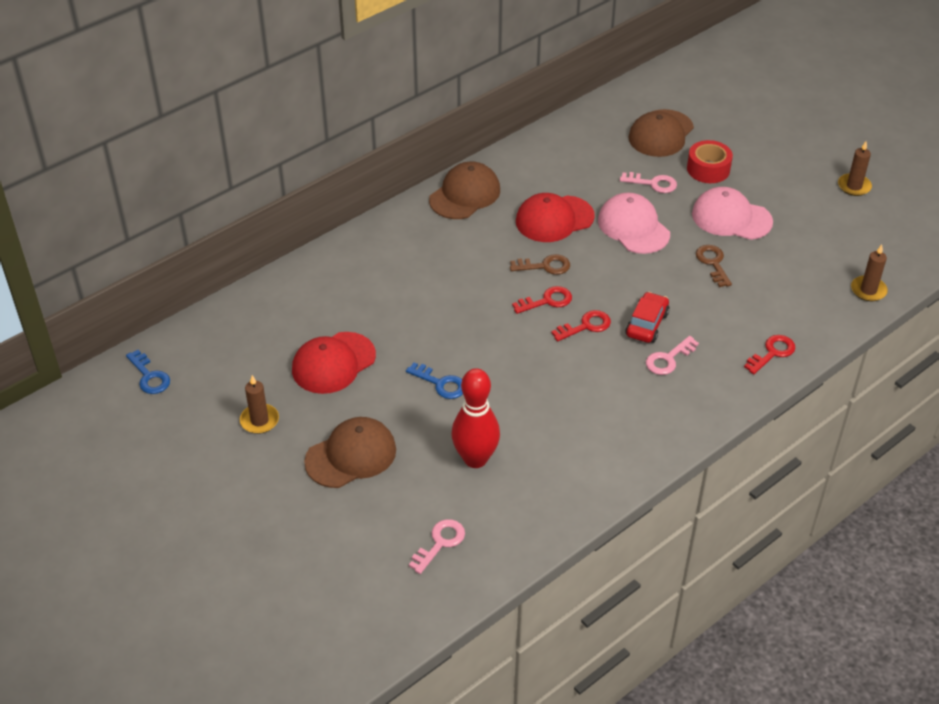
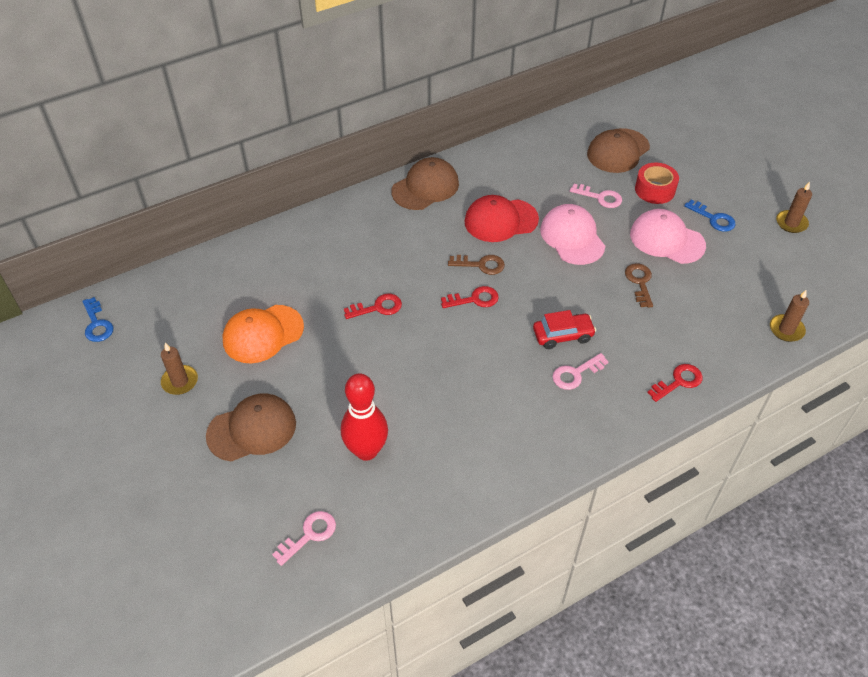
camera: 10 degrees right, 5 degrees up
red cap [292,332,376,394] -> orange cap [223,305,304,363]
blue key [406,362,463,399] -> blue key moved to [684,199,735,232]
red key [551,310,611,342] -> red key moved to [344,294,402,319]
red car [625,292,670,343] -> red car turned 45 degrees clockwise [533,310,596,349]

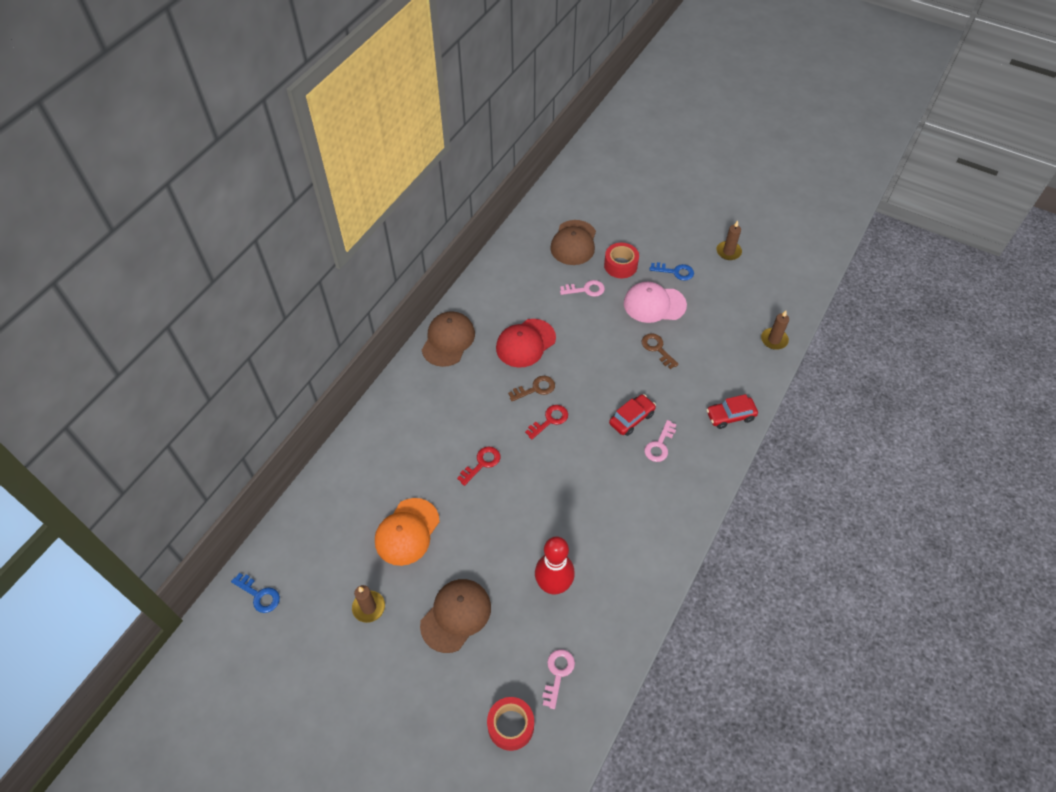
camera: 30 degrees left, 5 degrees up
pink cap [540,204,605,265] -> none
red key [647,364,703,402] -> red car [706,394,758,429]
none -> red tape [487,697,534,751]

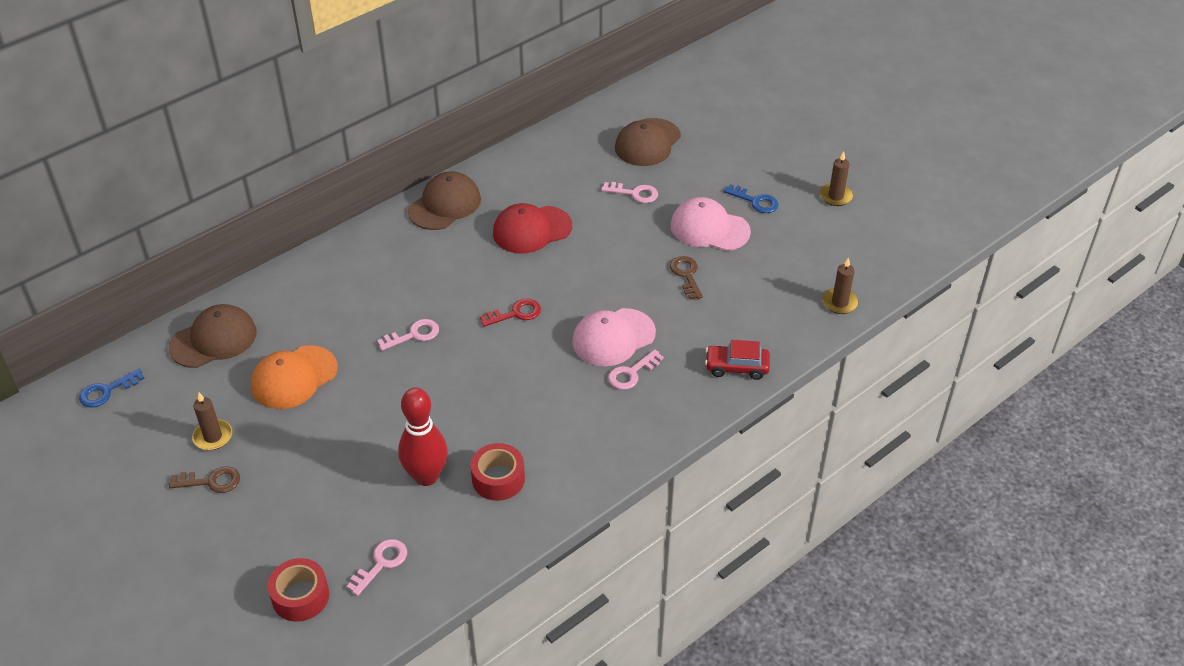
camera: 20 degrees right, 10 degrees down
blue key [231,573,280,613] -> blue key turned 90 degrees clockwise [79,369,145,407]
brown cap [420,579,491,653] -> brown cap moved to [169,304,257,368]
red key [457,446,500,486] -> pink key [377,319,439,351]
brown key [508,376,555,401] -> brown key moved to [169,466,240,493]
red tape [604,243,639,278] -> red tape moved to [471,443,525,501]
red car [609,394,656,436] -> pink cap [572,308,656,366]

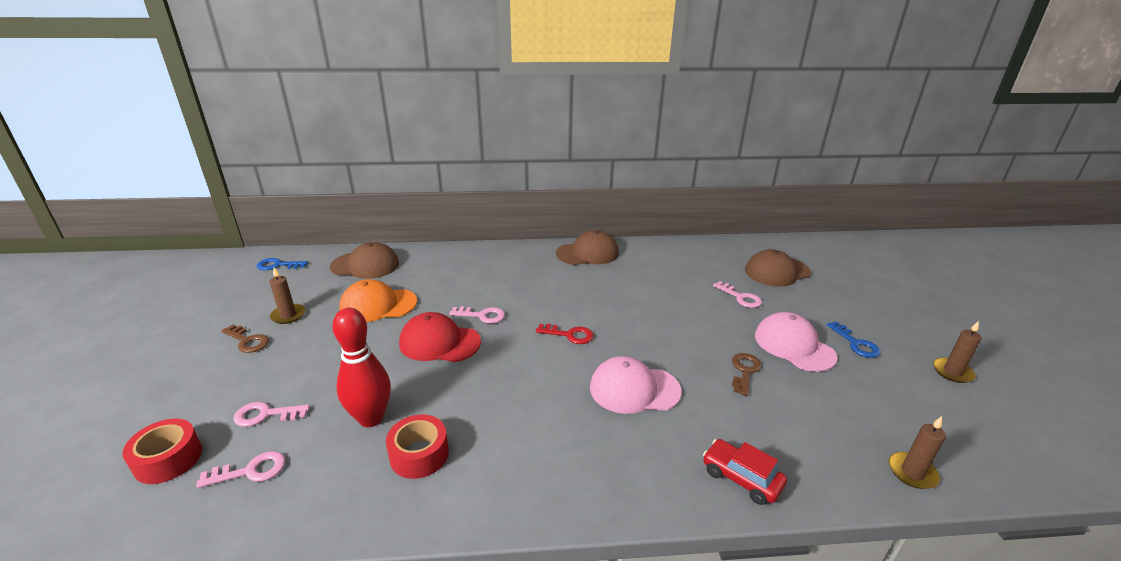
camera: 35 degrees right, 15 degrees down
red cap [493,203,572,253] -> red cap moved to [399,312,481,362]
pink key [608,350,664,390] -> pink key moved to [233,402,310,427]

